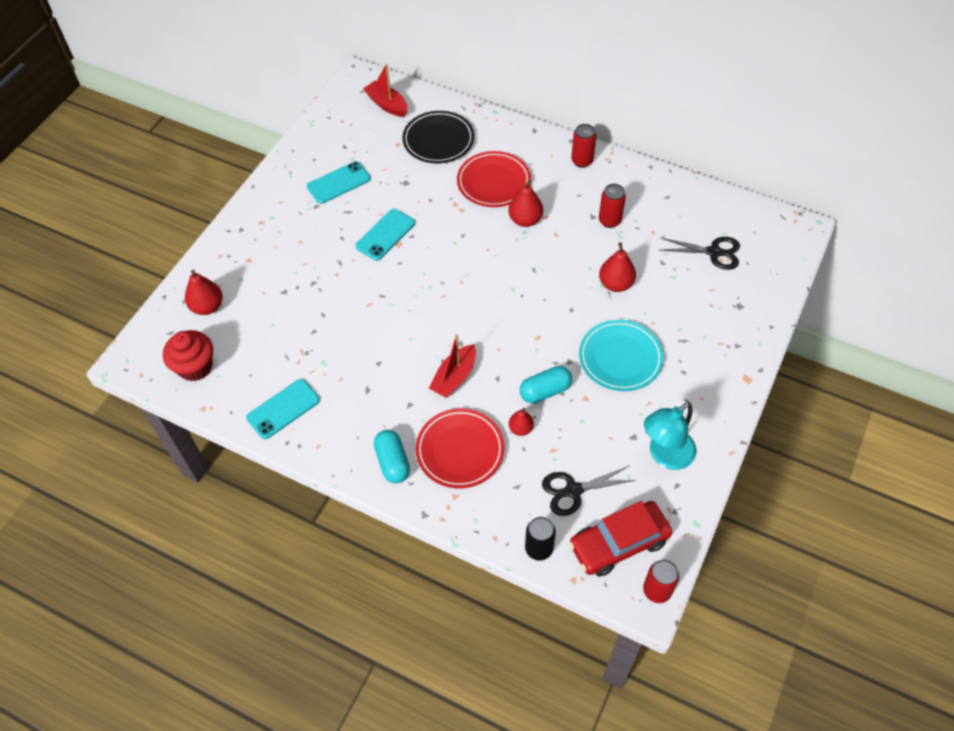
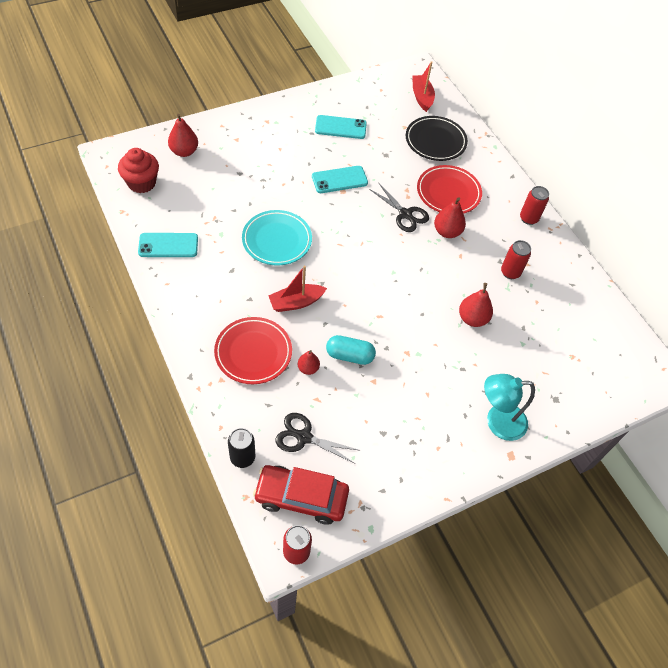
camera: 30 degrees right, 0 degrees up
turquoise capsule [374,430,410,483] -> none
turquoise plate [579,320,664,391] -> turquoise plate moved to [242,210,312,266]
turquoise lamp [644,402,697,470] -> turquoise lamp moved to [484,374,535,441]
black scissors [660,237,740,270] -> black scissors moved to [369,182,429,232]

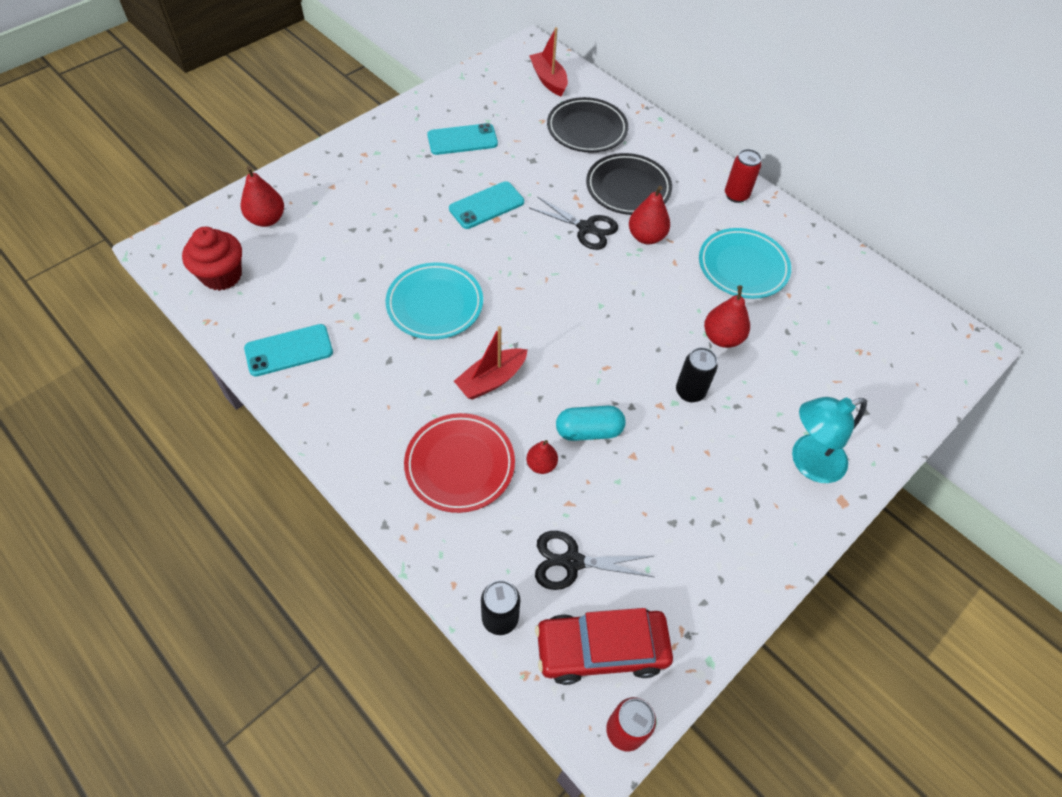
camera: 15 degrees left, 0 degrees up
red plate [417,165,482,214] -> black plate [586,153,672,215]
red can [501,240,531,279] -> turquoise plate [699,228,791,299]
none -> black can [676,347,718,402]

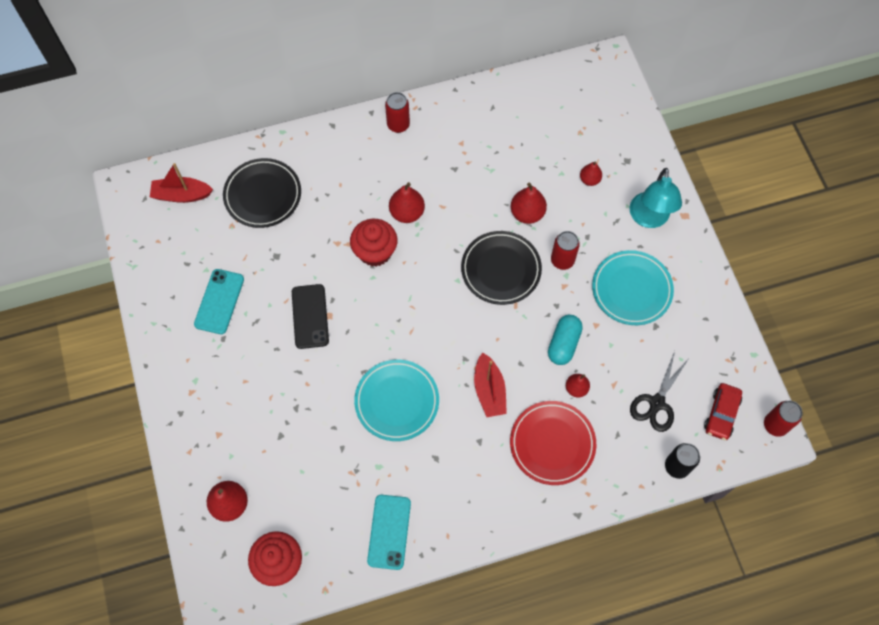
camera: 60 degrees left, 10 degrees up
turquoise phone [449,181,524,229] -> black phone [292,284,329,349]
black scissors [529,196,618,250] -> red cupcake [350,219,398,267]
red car [535,608,673,685] -> red car [704,383,742,440], size x0.63
black plate [586,153,672,215] -> black plate moved to [461,231,542,305]
black can [676,347,718,402] -> red can [551,231,580,270]
turquoise plate [699,228,791,299] -> turquoise plate moved to [592,250,674,325]
none -> red pear [580,162,602,186]

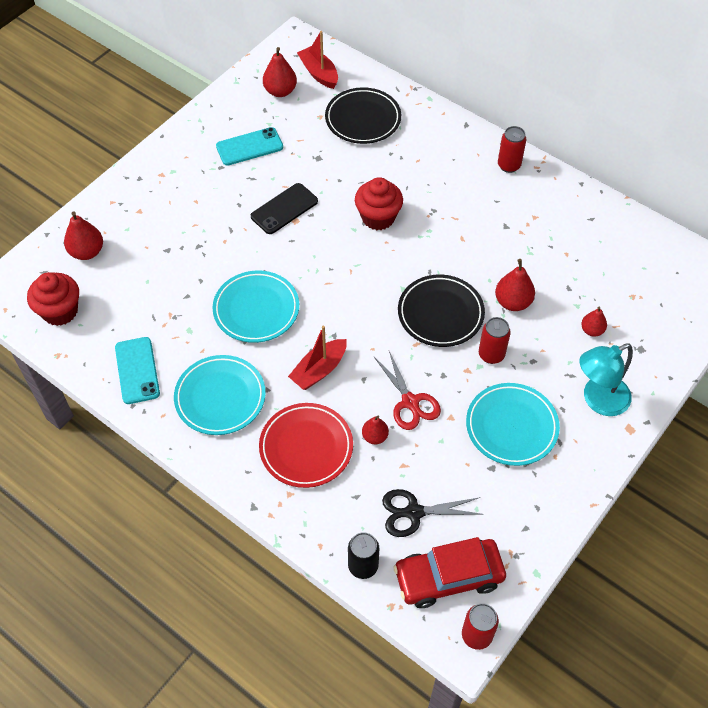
camera: 55 degrees right, 10 degrees down
turquoise phone [367,495,411,570] -> turquoise phone turned 75 degrees counterclockwise [115,337,160,404]
red pear [389,182,425,223] -> red pear moved to [263,47,297,97]
turquoise capsule [548,315,583,365] -> red scissors [373,351,441,430]
red car [704,383,742,440] -> red car [394,537,506,608], size x1.59
none -> turquoise plate [174,355,266,435]

